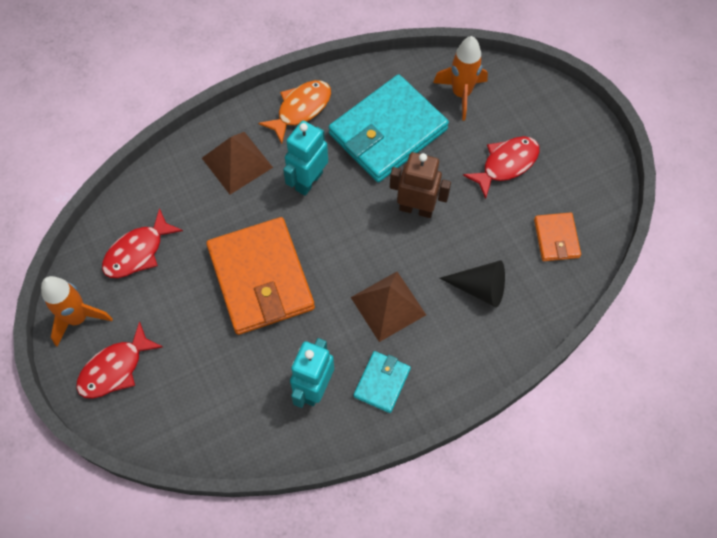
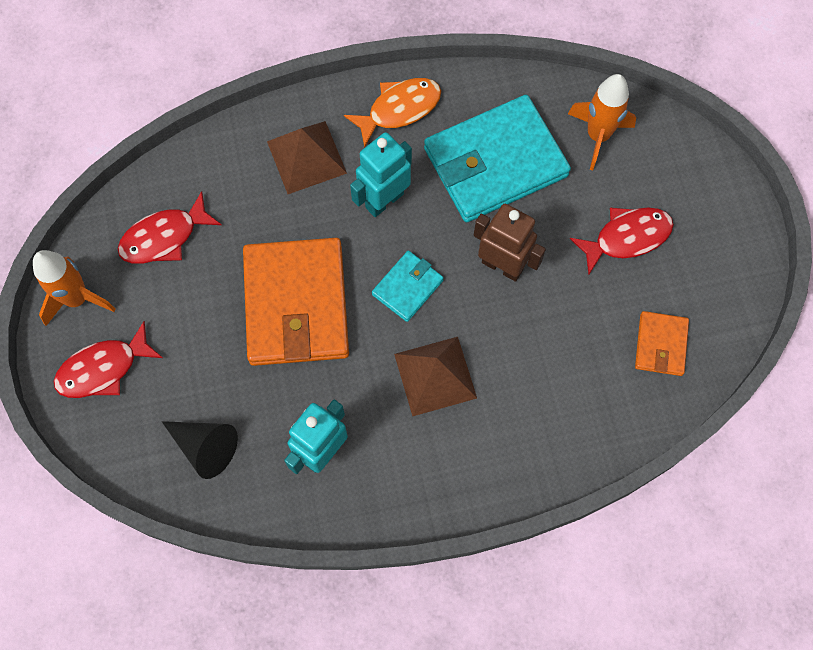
camera: 15 degrees right, 5 degrees up
turquoise wallet [354,351,411,413] -> turquoise wallet moved to [372,251,444,322]
black cone [439,260,505,307] -> black cone moved to [162,421,238,479]

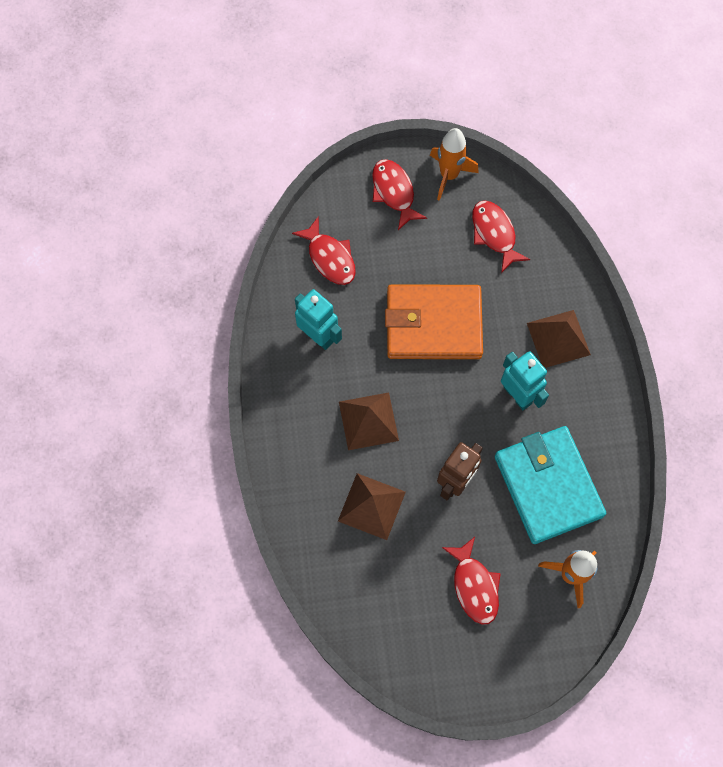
camera: 95 degrees right, 0 degrees up
black cone [162,421,238,479] -> red fish [292,216,356,285]
orange fish [344,78,441,148] -> none
turquoise wallet [372,251,444,322] -> none
orange wallet [635,311,689,376] -> none
none -> brown pyramid [338,473,406,540]

